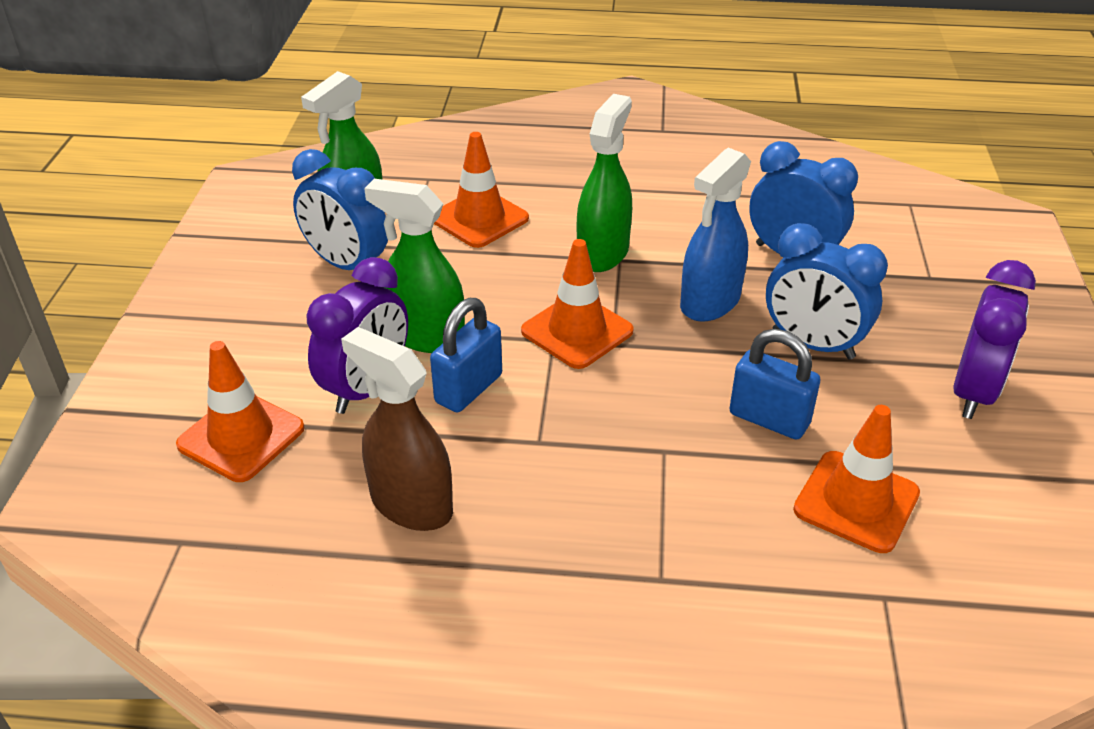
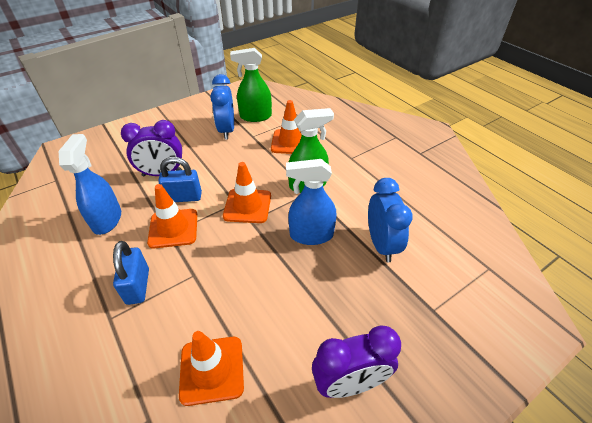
camera: 50 degrees right, 5 degrees up
orange traffic cone [176,341,304,482] -> orange traffic cone moved to [147,184,197,248]
brown spray bottle [341,327,453,531] -> blue spray bottle [59,134,121,235]
green spray bottle [364,179,465,353] -> none
blue padlock [729,329,820,440] -> blue padlock moved to [113,241,149,305]
blue clock [766,223,888,360] -> none

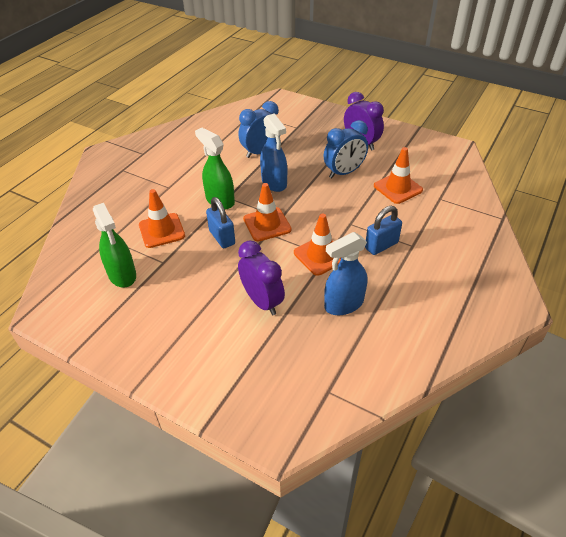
camera: 115 degrees left, 0 degrees up
blue padlock [158,157,202,202] -> blue padlock moved to [206,197,235,248]
blue clock [210,74,234,140] -> blue clock moved to [324,120,368,178]

